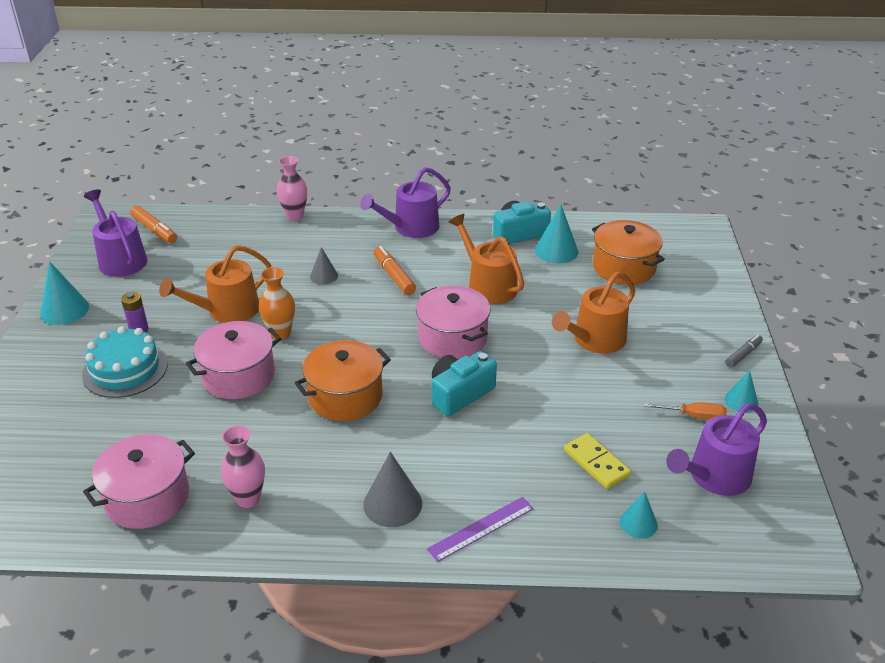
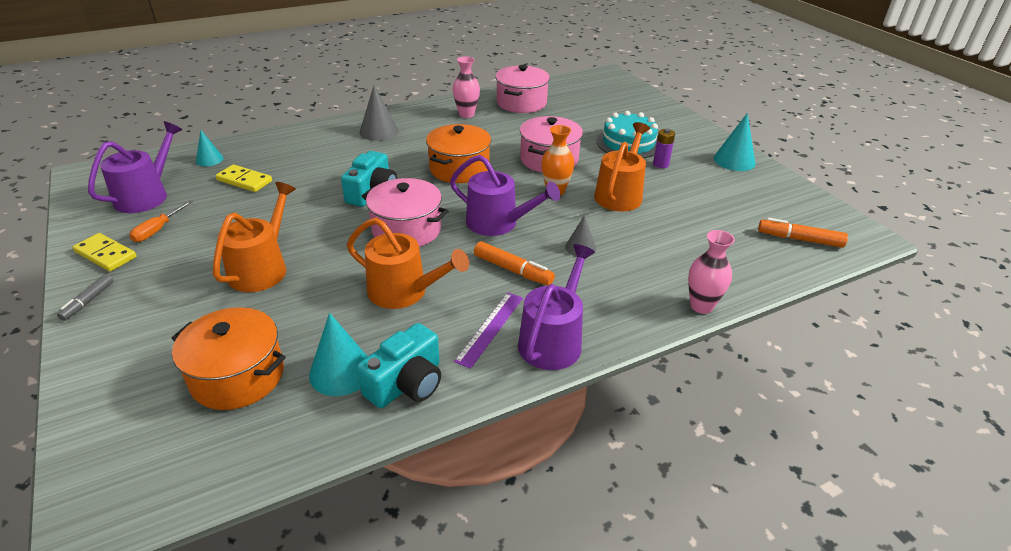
camera: 150 degrees right, 0 degrees up
purple watering can [84,189,147,277] -> purple watering can moved to [450,155,560,236]
purple ruler [427,497,534,562] -> purple ruler moved to [454,293,523,369]
orange screwdriver [644,403,727,420] -> orange screwdriver turned 45 degrees counterclockwise [129,201,192,242]
turquoise cone [725,370,758,413] -> yellow domino [73,233,137,271]

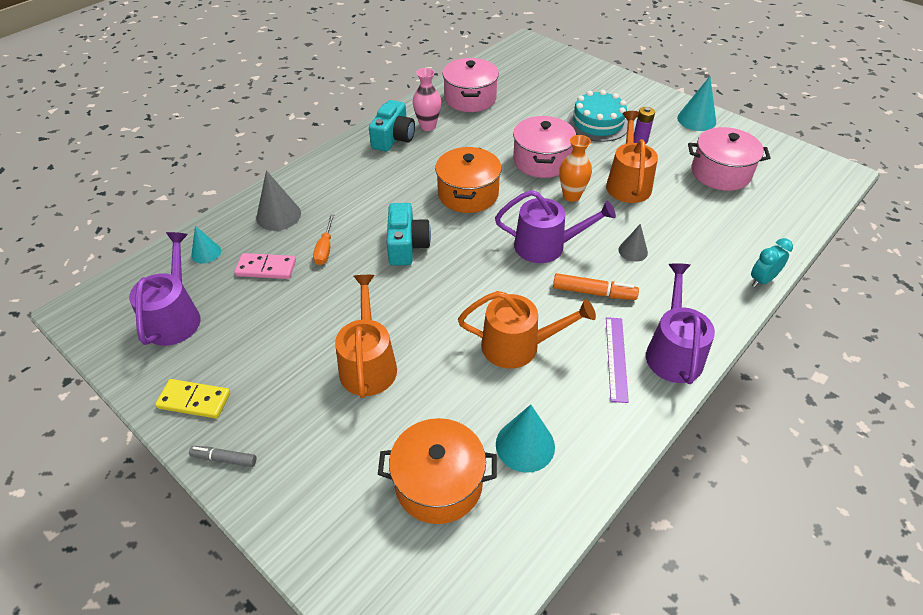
camera: 20 degrees left, 10 degrees up
grey marker [57,274,113,321] -> grey marker turned 105 degrees clockwise [189,446,256,467]
orange screwdriver [129,201,192,242] -> orange screwdriver moved to [313,214,334,265]
yellow domino [216,165,272,192] -> pink domino [235,253,296,279]
turquoise camera [357,323,441,408] -> turquoise camera moved to [369,100,415,152]
grey cone [359,85,399,141] -> grey cone moved to [256,170,301,231]
pink pot [362,178,449,247] -> pink pot moved to [688,127,770,191]
pink vase [688,230,735,314] -> turquoise clock [751,238,793,287]
orange marker [758,218,848,248] -> none

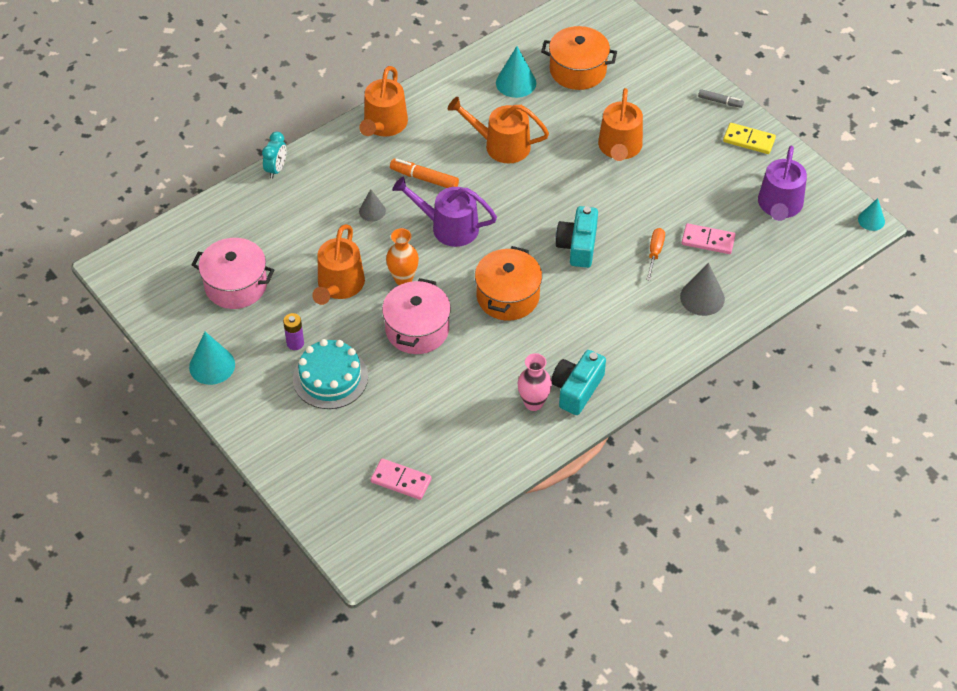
camera: 170 degrees left, 5 degrees up
turquoise cone [191,226,221,263] -> turquoise cone moved to [858,198,885,231]
pink pot [442,58,499,112] -> none
purple ruler [606,317,629,403] -> none
purple watering can [646,263,715,384] -> orange watering can [359,66,408,137]
turquoise clock [751,238,793,287] -> turquoise clock turned 45 degrees counterclockwise [262,132,287,179]
none -> pink domino [371,459,432,500]

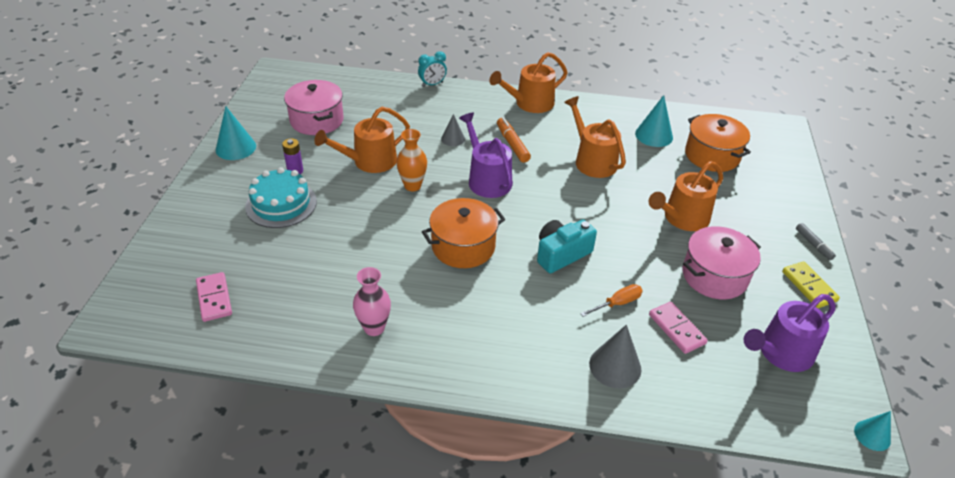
camera: 45 degrees right, 10 degrees down
pink pot [382,278,451,354] -> pink pot moved to [683,226,761,299]
turquoise camera [551,350,606,415] -> none

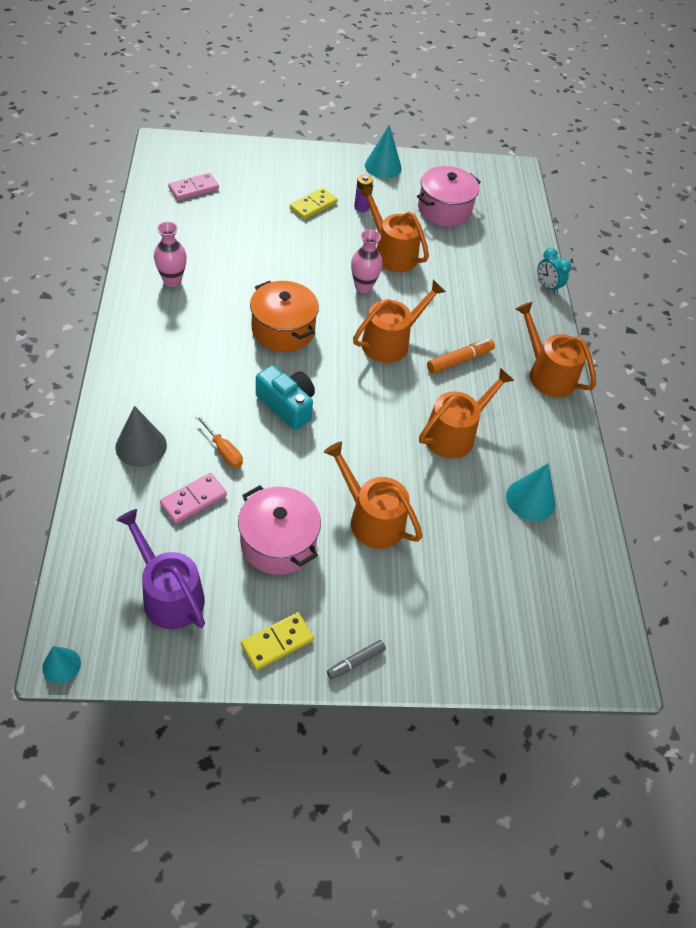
camera: 75 degrees right, 10 degrees up
turquoise cake [245,167,317,228] -> yellow domino [290,188,338,220]
orange vase [396,129,427,191] -> pink vase [351,229,383,293]
grey cone [441,114,465,146] -> none
purple watering can [459,112,513,198] -> orange watering can [353,280,446,363]
orange pot [685,114,751,172] -> none

